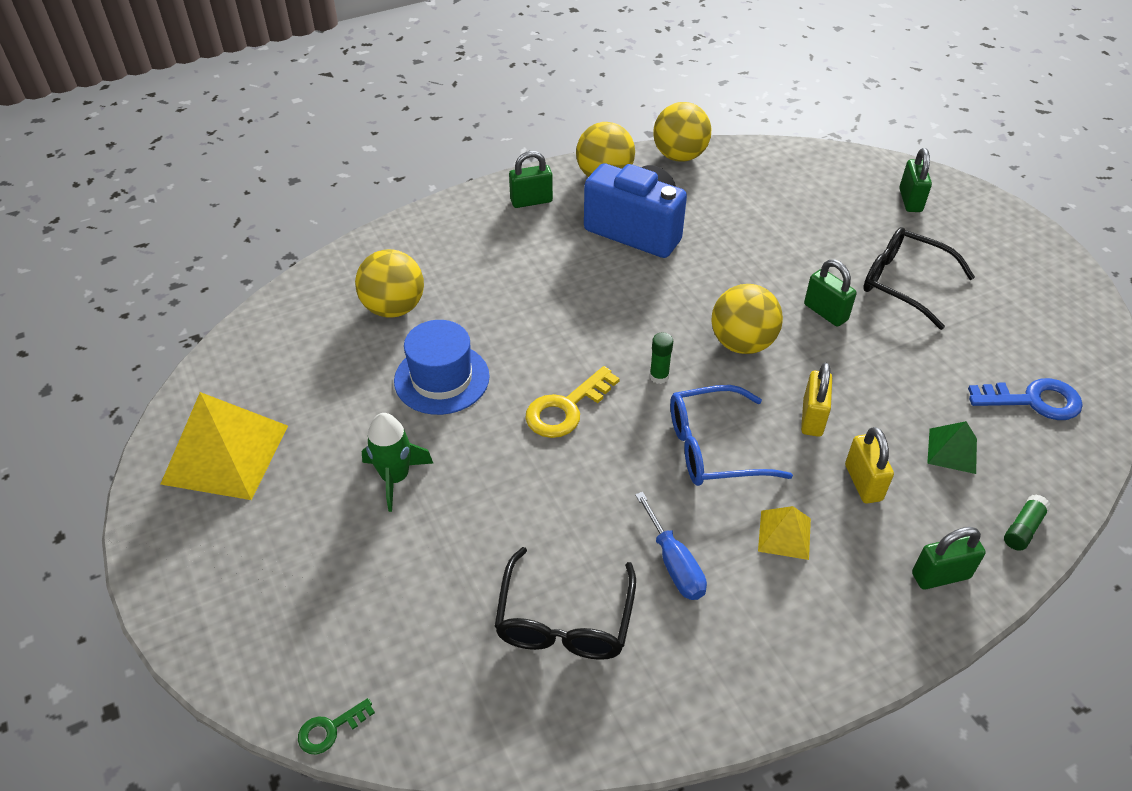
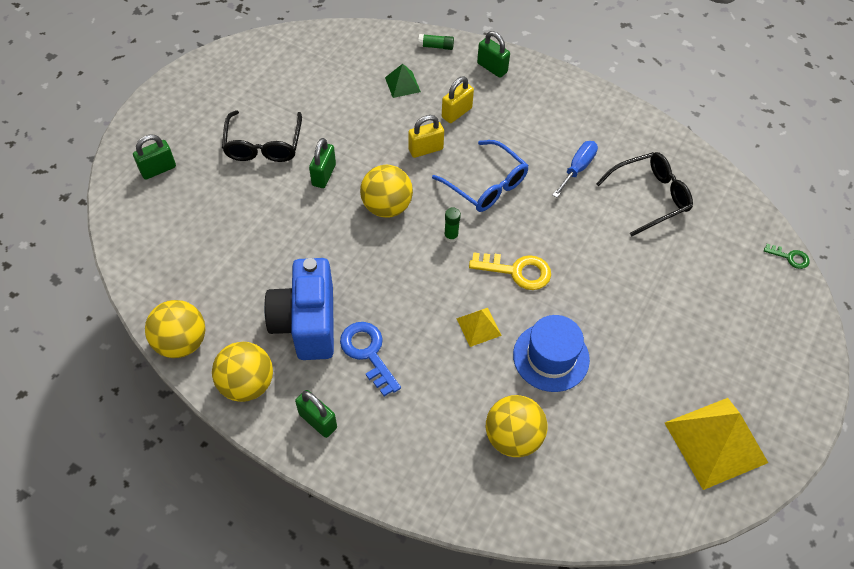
camera: 125 degrees left, 10 degrees up
green rocket [362,413,433,512] -> none
yellow pyramid [758,506,811,560] -> yellow pyramid moved to [456,308,502,347]
blue key [968,378,1083,420] -> blue key moved to [340,322,401,396]

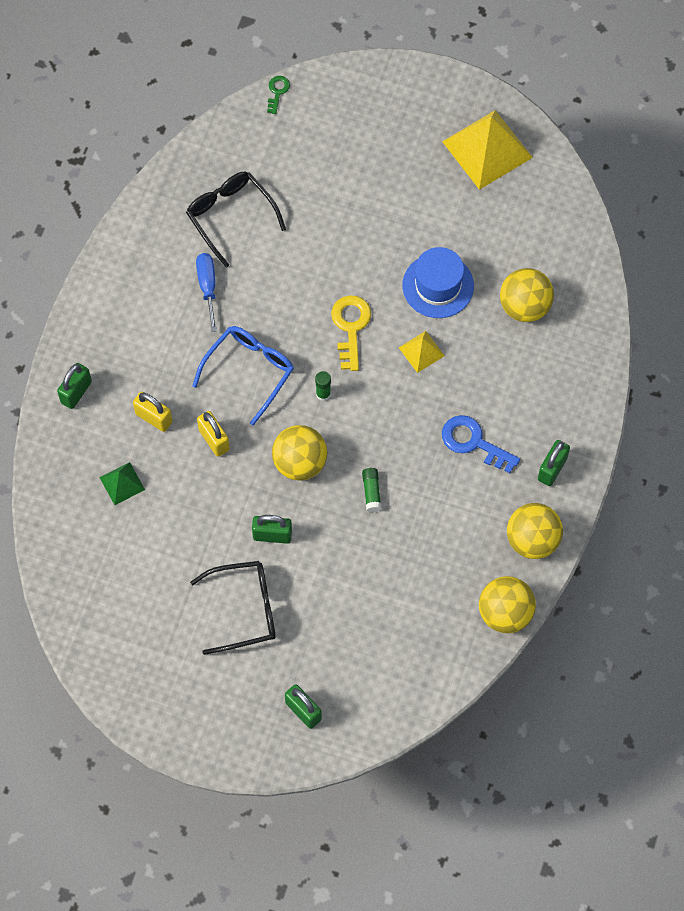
camera: 100 degrees left, 10 degrees up
blue camera [264,258,334,360] -> none
blue key [340,322,401,396] -> blue key turned 75 degrees clockwise [442,415,520,473]
green glue stick [418,34,454,50] -> green glue stick moved to [362,468,382,512]
blue screwdriver [553,141,598,198] -> blue screwdriver turned 60 degrees clockwise [196,253,217,332]

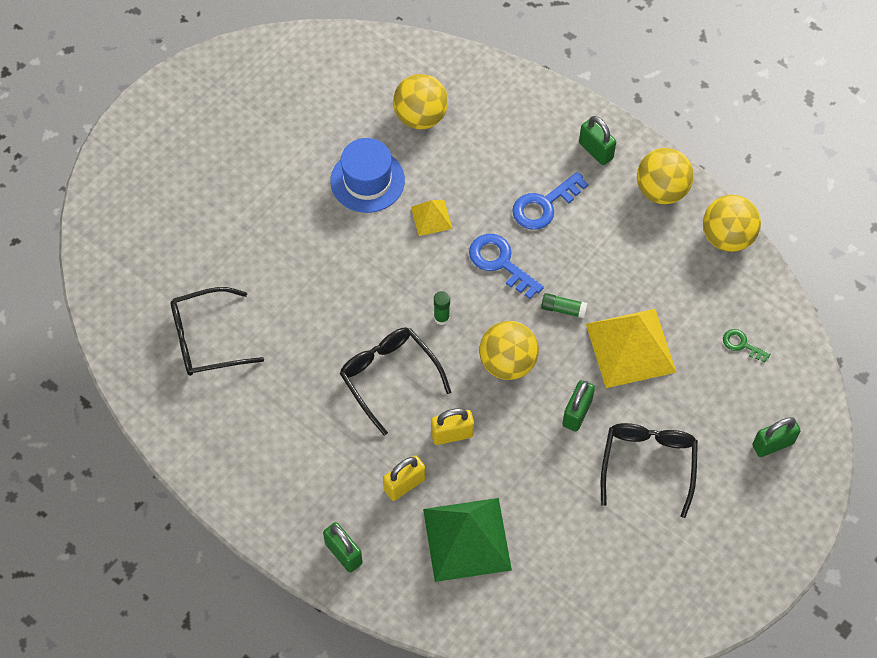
camera: 70 degrees left, 5 degrees down
green pyramid [99,462,145,505] -> green pyramid [423,498,512,582], size x2.03
blue glasses [192,326,294,425] -> black glasses [340,328,451,436]
blue screwdriver [196,253,217,332] -> none
green key [267,76,290,114] -> green key moved to [723,329,770,362]
yellow key [331,295,371,371] -> none
yellow pyramid [442,110,533,190] -> yellow pyramid moved to [586,309,677,388]
none -> blue key [469,234,544,299]

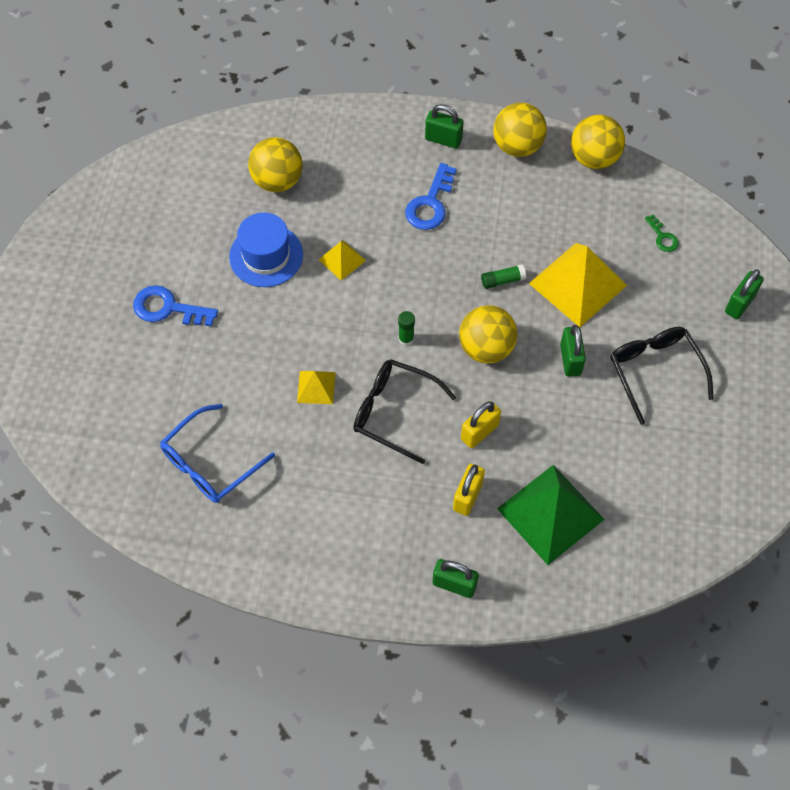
camera: 30 degrees left, 0 degrees up
black glasses [171,287,264,376] -> blue glasses [160,404,275,503]
blue key [469,234,544,299] -> blue key moved to [133,285,218,327]
green key [723,329,770,362] -> green key turned 120 degrees counterclockwise [645,214,679,252]
none -> yellow pyramid [297,371,335,404]

